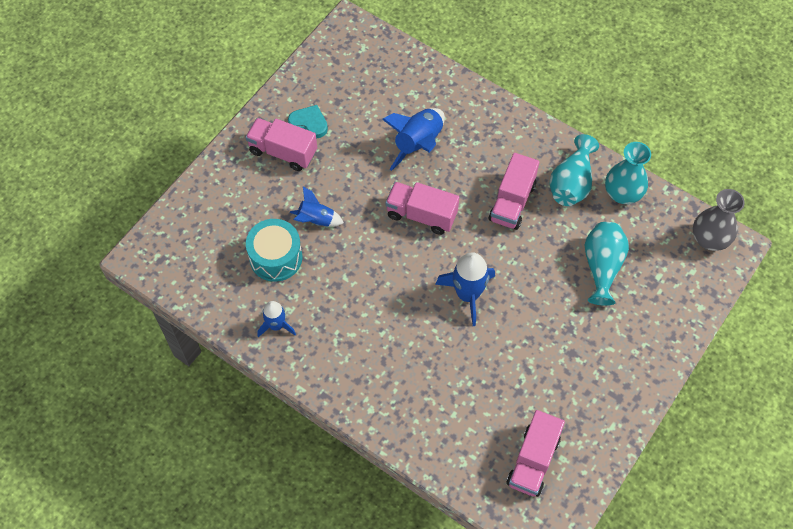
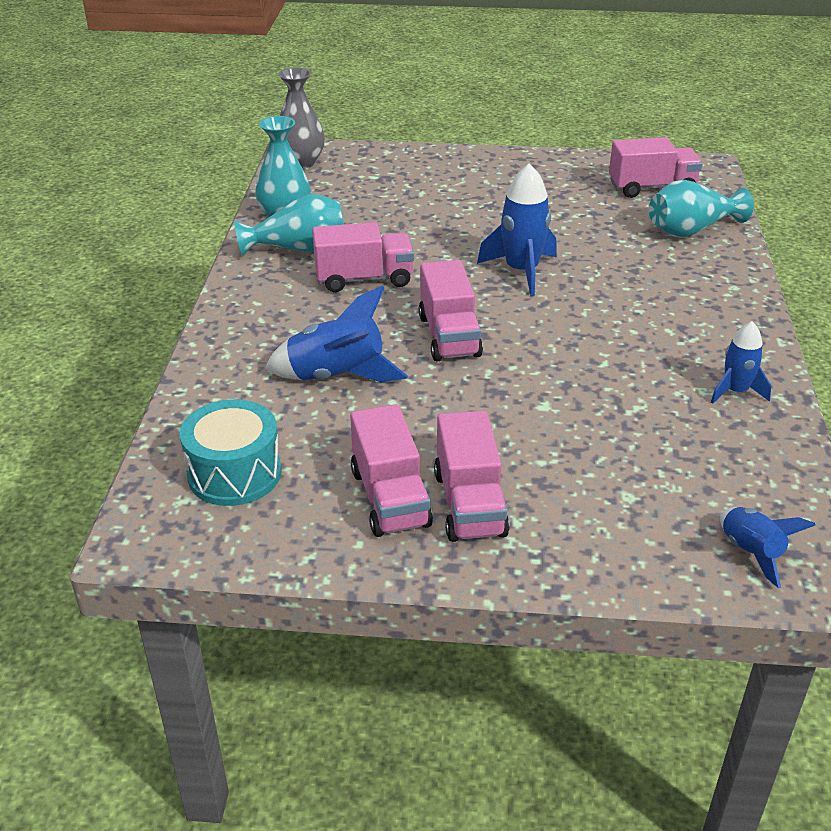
camera: 120 degrees left, 25 degrees down
turquoise drum [246,219,302,282] -> turquoise drum moved to [180,399,281,506]
turquoise heart [288,105,328,138] -> pink truck [350,404,433,537]
blue rocket [290,187,344,227] -> blue rocket moved to [720,507,815,588]
turquoise vase [584,222,629,306] -> turquoise vase moved to [649,180,754,237]

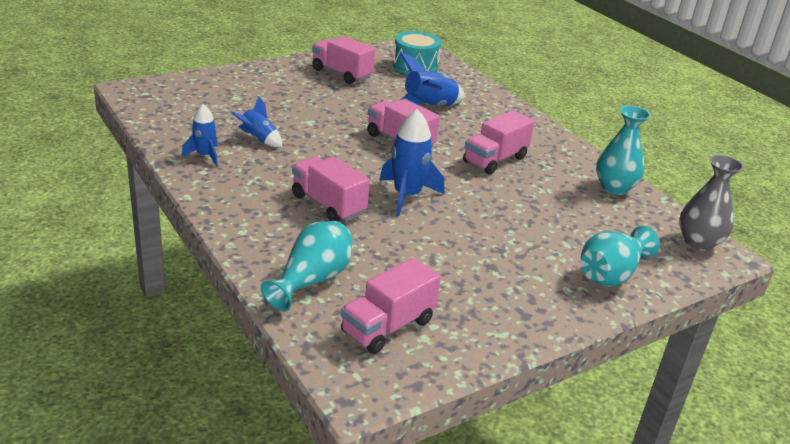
camera: 140 degrees right, 5 degrees down
turquoise vase [235,194,344,256] -> turquoise vase moved to [580,226,660,287]
pink truck [434,411,509,542] -> pink truck moved to [292,157,370,222]
blue rocket [720,507,815,588] -> blue rocket moved to [231,96,282,147]

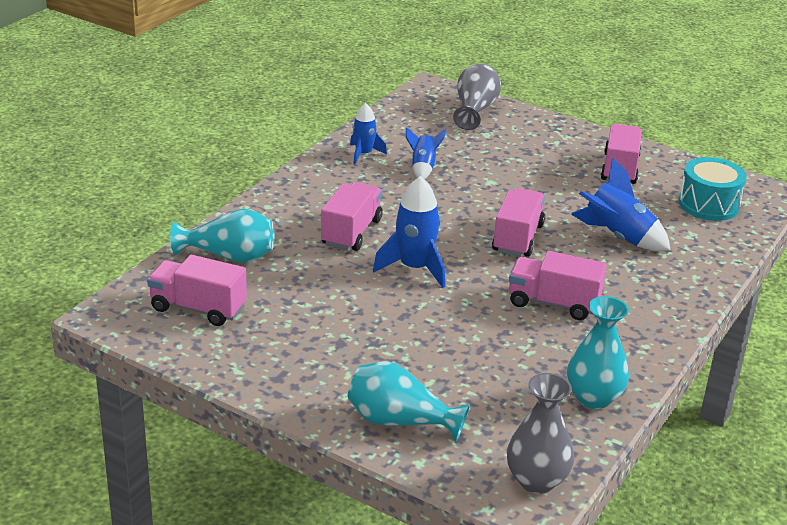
camera: 65 degrees right, 0 degrees up
none -> grey vase [453,64,501,130]

